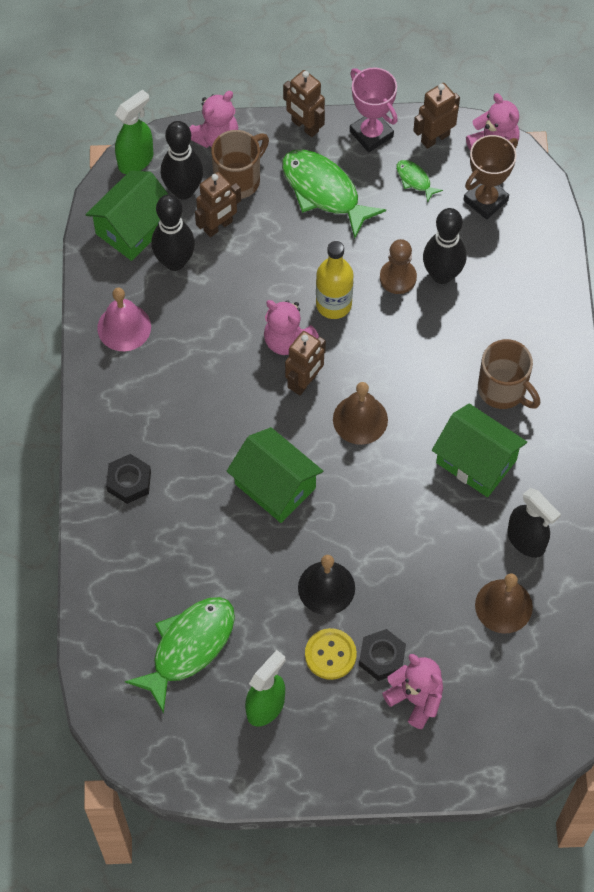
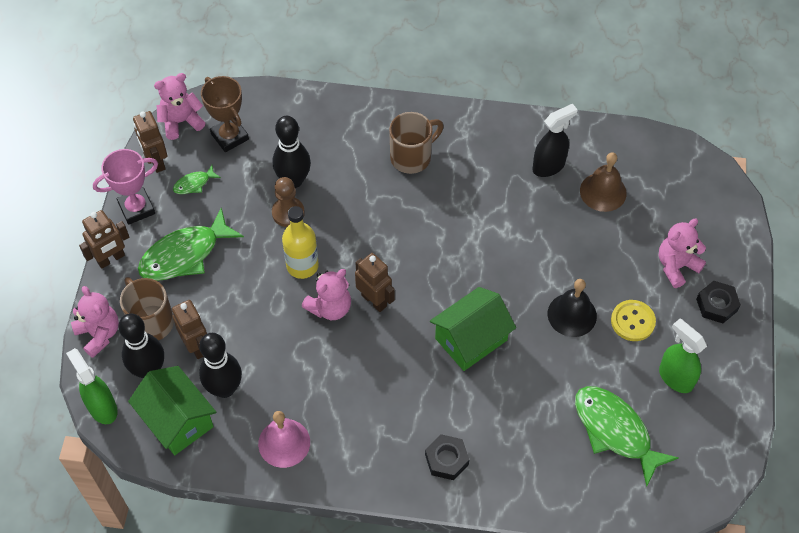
camera: 80 degrees left, 5 degrees down
brown bell [333,382,388,445] -> none
black nut [359,629,406,681] -> black nut moved to [696,281,741,323]
green house [432,404,527,497] -> none

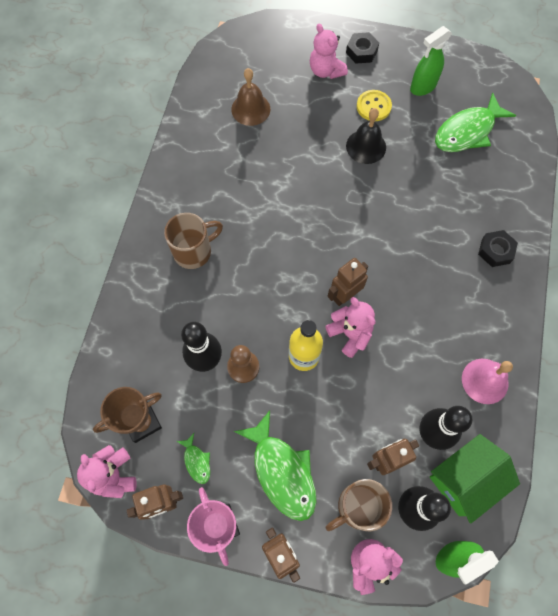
camera: 85 degrees left, 10 degrees up
brown mug [389,112,444,174] -> brown mug turned 90 degrees clockwise [164,213,223,269]
green house [430,287,516,371] -> none
black spray bottle [533,104,578,177] -> none

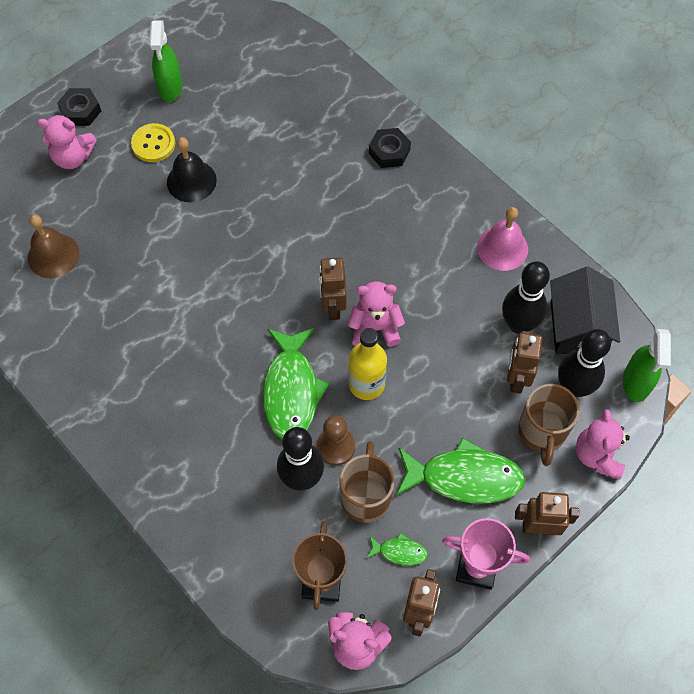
camera: 55 degrees left, 5 degrees down
brown mug [164,213,223,269] -> brown mug moved to [339,441,394,523]
green house [430,434,520,524] -> black house [550,267,620,354]
green fish [435,93,516,152] -> green fish moved to [263,328,329,440]

